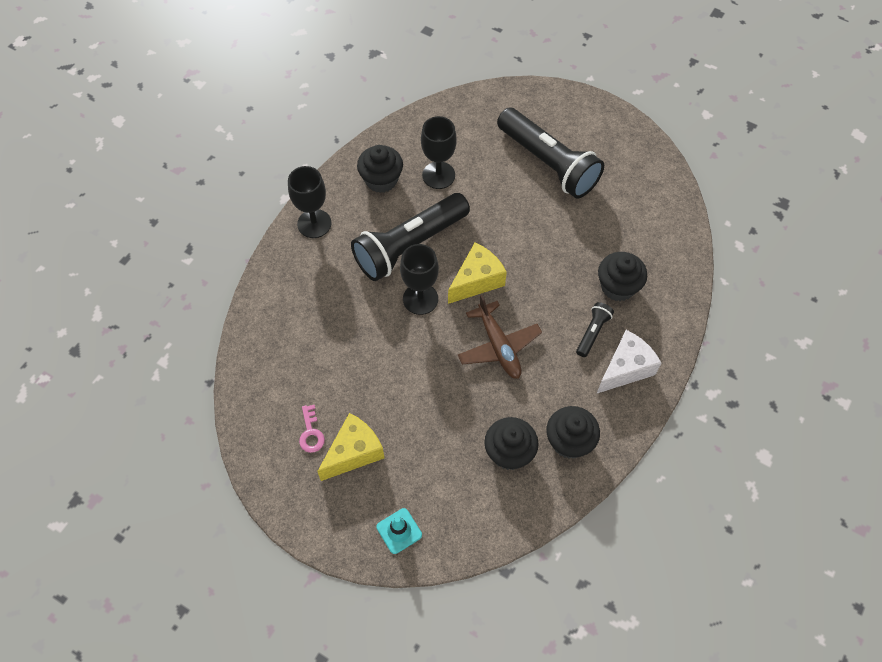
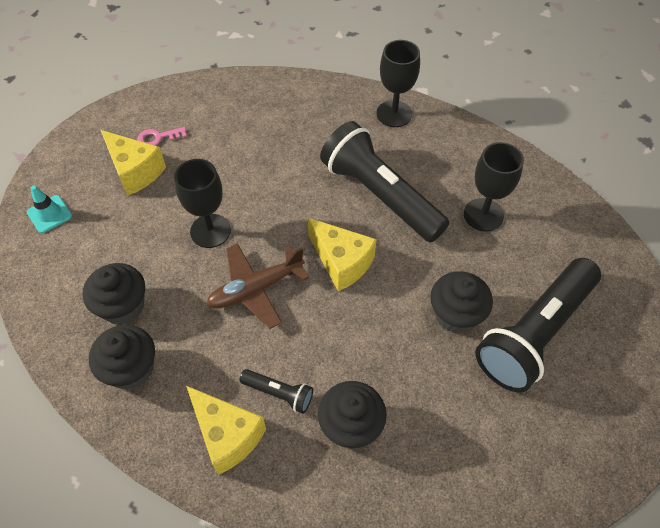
camera: 85 degrees right, 5 degrees down
black cupcake [357,145,403,193] -> black cupcake moved to [430,271,493,334]
black goblet [400,244,439,315] -> black goblet moved to [174,159,231,248]
white cheese [597,330,661,393] -> yellow cheese [186,386,266,475]

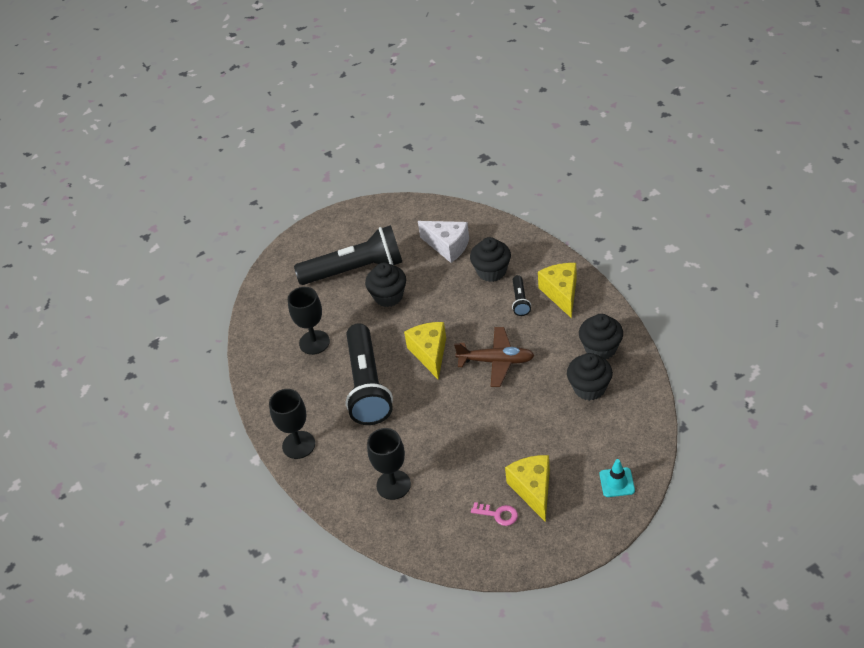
camera: 140 degrees left, 10 degrees down
black goblet [174,159,231,248] -> black goblet moved to [367,428,411,500]
black flashlight [239,369,313,414] -> black flashlight turned 150 degrees counterclockwise [512,275,531,316]
none -> white cheese [418,221,469,263]

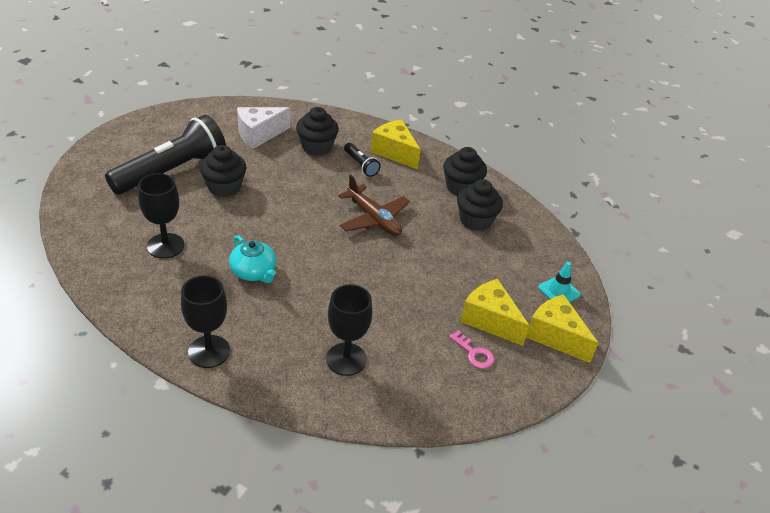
camera: 40 degrees left, 5 degrees down
black flashlight [346,323,393,425] -> turquoise teapot [229,235,276,283]
yellow cheese [404,322,446,379] -> yellow cheese moved to [526,294,598,363]
white cheese [418,221,469,263] -> white cheese turned 150 degrees clockwise [237,107,290,149]
brown plane [454,327,535,387] -> brown plane turned 75 degrees clockwise [338,174,410,236]
pink key [471,502,518,526] -> pink key turned 60 degrees clockwise [449,330,494,369]

